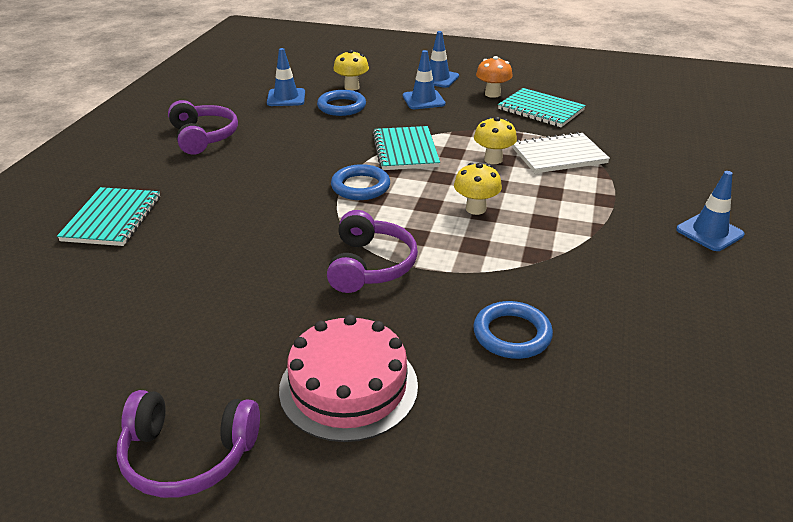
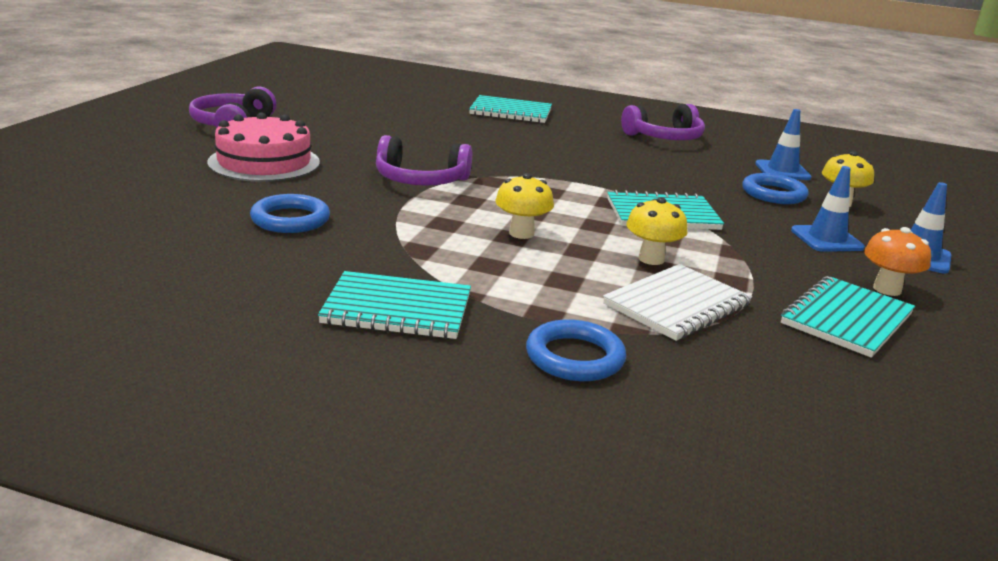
camera: 90 degrees right, 10 degrees down
blue ring [331,164,390,200] -> blue ring moved to [526,319,626,381]
white notebook [512,132,610,173] -> white notebook turned 60 degrees clockwise [603,264,752,341]
blue traffic cone [676,171,745,251] -> none
none -> turquoise notebook [318,271,471,339]

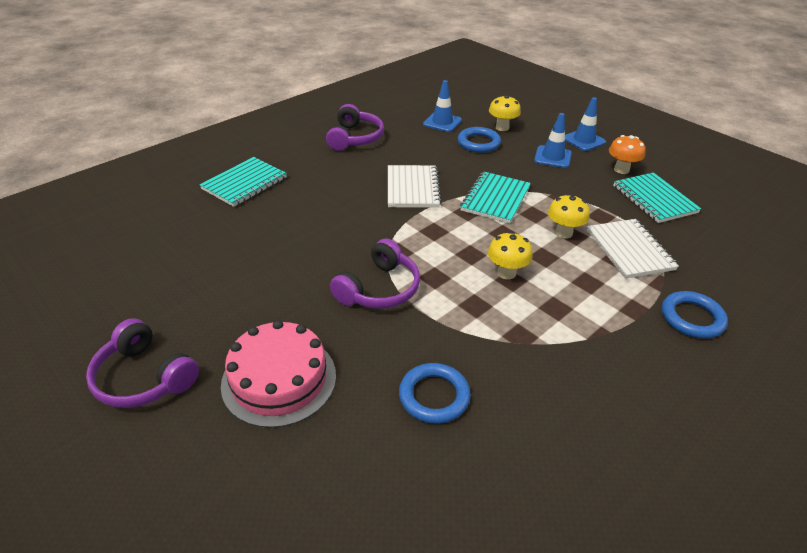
camera: 60 degrees left, 15 degrees up
turquoise notebook [318,271,471,339] -> none
none -> white notebook [388,165,442,208]

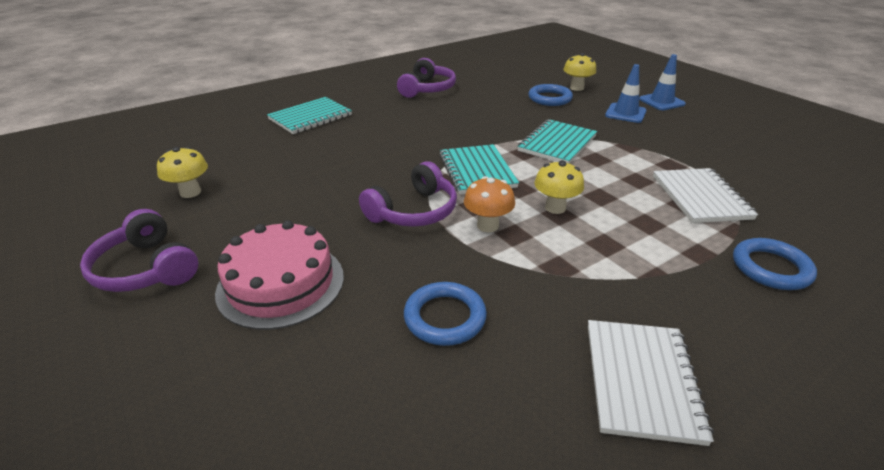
camera: 10 degrees right, 5 degrees down
white notebook [388,165,442,208] -> white notebook moved to [588,320,714,446]
blue traffic cone [423,80,462,132] -> none
yellow mushroom [548,194,590,239] -> yellow mushroom moved to [157,147,208,198]
orange mushroom [609,135,646,174] -> orange mushroom moved to [464,176,515,232]
turquoise notebook [613,172,701,223] -> turquoise notebook moved to [439,144,519,194]

